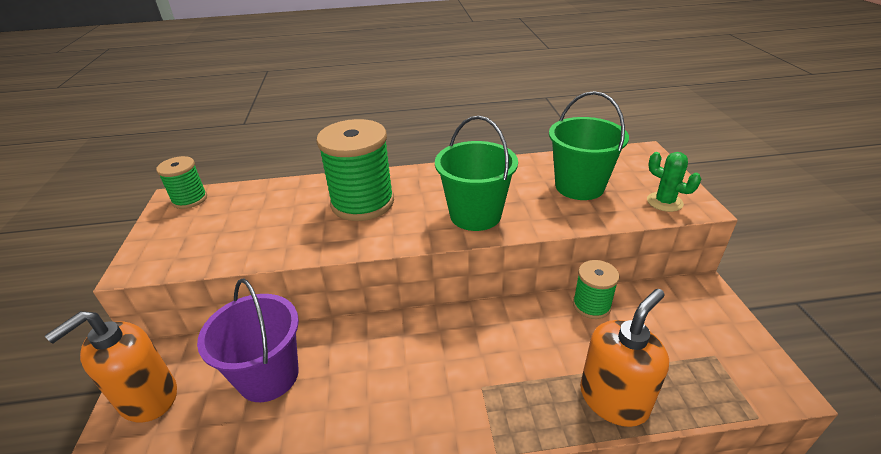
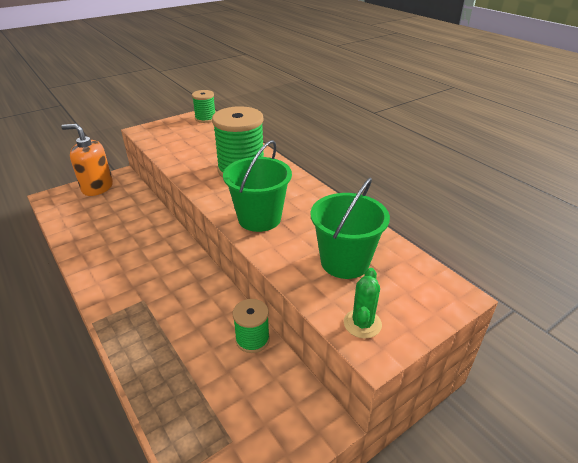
camera: 60 degrees right, 0 degrees up
purple bucket [197,278,299,402] -> none
orange soap dispenser [580,289,669,427] -> none

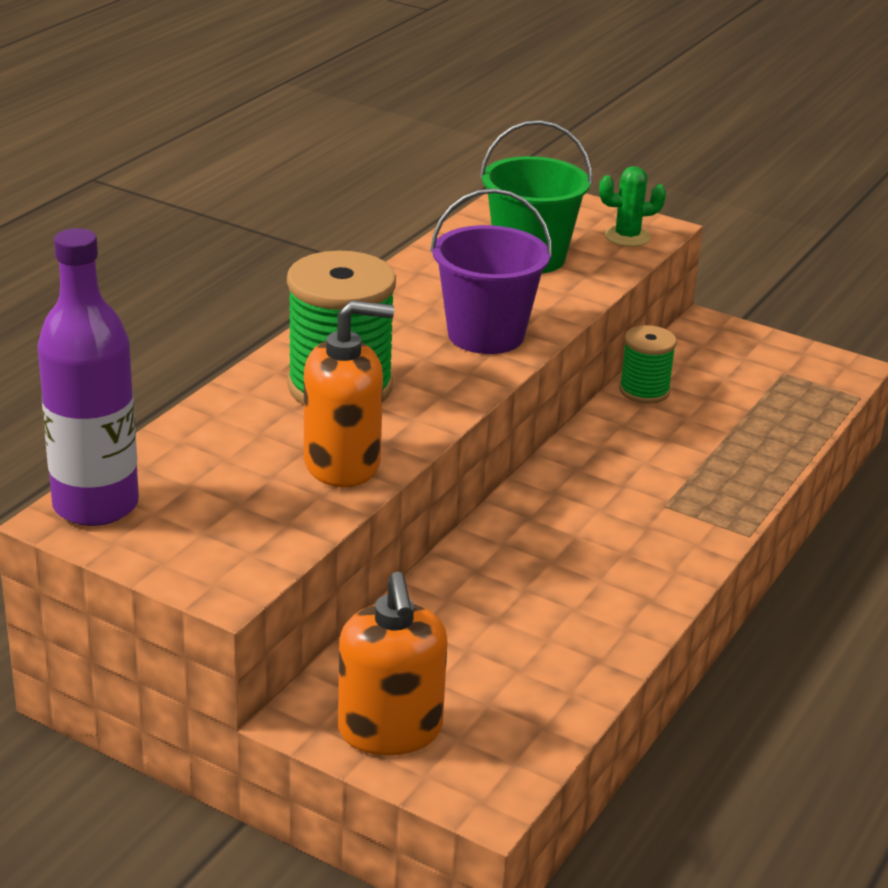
camera: 115 degrees left, 5 degrees down
green spool [192,90,215,123] -> purple bottle [37,228,139,526]
green bucket [223,140,292,232] -> purple bucket [430,188,552,354]
none -> orange soap dispenser [304,300,394,487]

